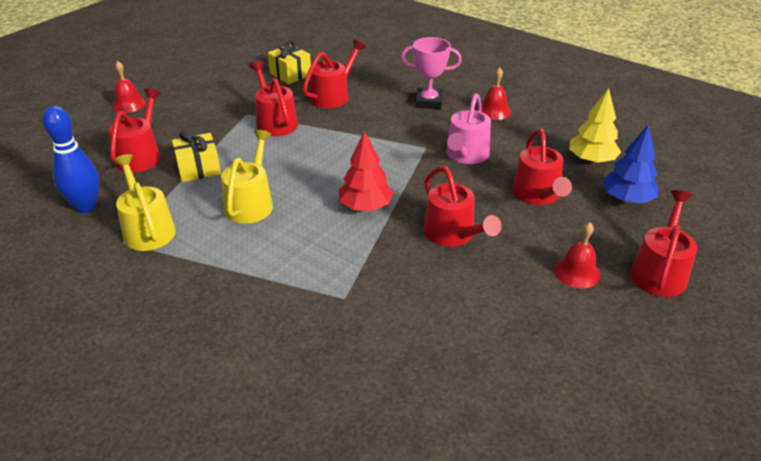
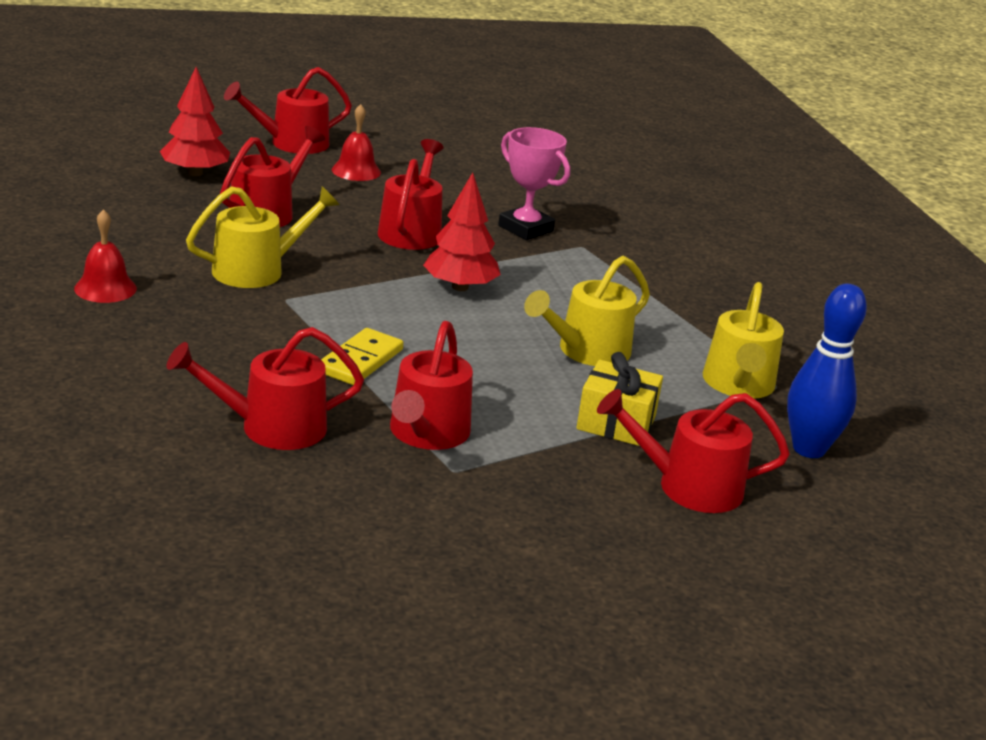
camera: 145 degrees left, 10 degrees down
red watering can [108,89,161,173] -> red watering can turned 45 degrees clockwise [597,389,790,513]
red bell [112,61,146,113] -> none
yellow gift [268,40,311,84] -> none
pink trophy [401,37,462,109] -> pink trophy moved to [498,127,570,240]
pink watering can [446,93,491,164] -> yellow watering can [186,186,340,288]
yellow tree [569,88,621,164] -> none
blue tree [602,124,658,203] -> red tree [160,67,230,176]
none -> yellow domino [321,328,404,385]

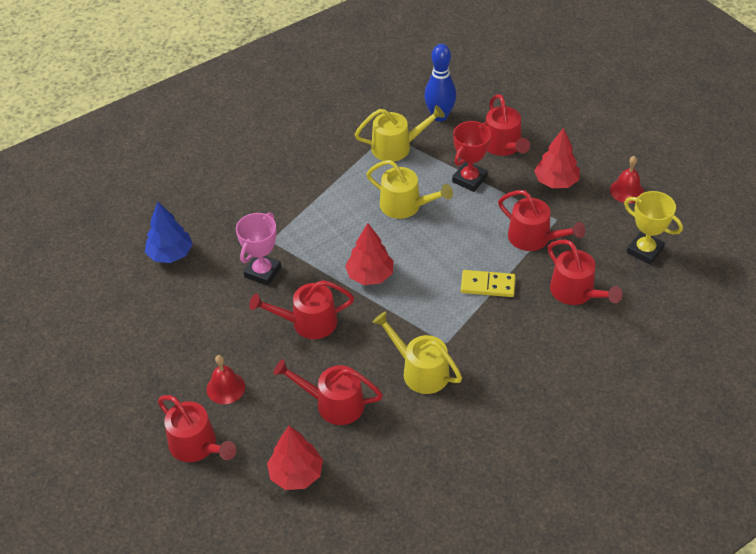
camera: 105 degrees left, 20 degrees up
red bell [74,209,137,303] -> red bell moved to [610,156,644,203]
red watering can [390,321,473,450] -> red watering can turned 45 degrees clockwise [498,190,585,251]
yellow gift [576,352,663,446] -> red trophy [452,121,491,192]
none -> blue tree [145,202,193,263]
none -> red tree [534,128,580,188]
none -> yellow trophy [624,191,683,265]

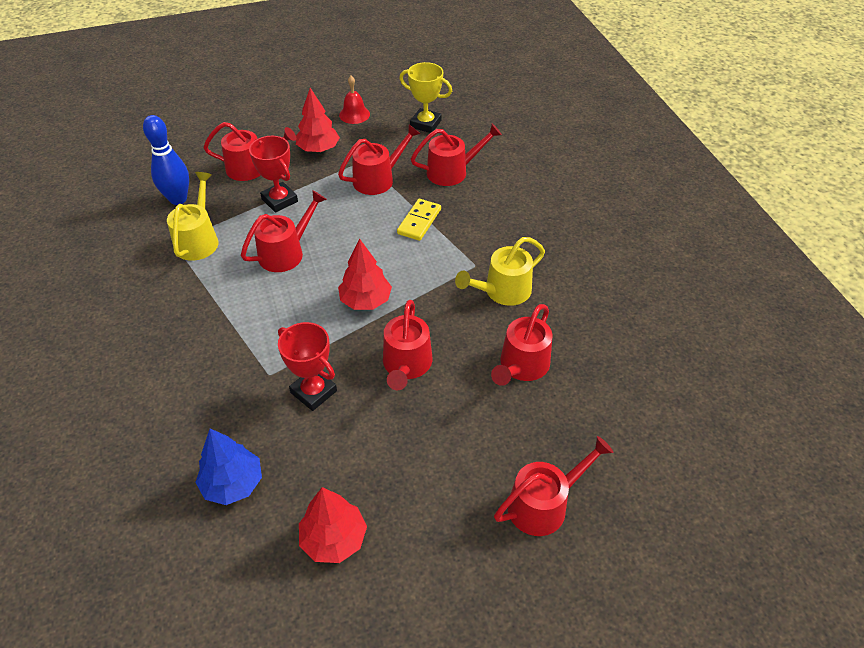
camera: 75 degrees left, 0 degrees up
red bell [207,355,245,404] -> none
pink trophy [236,212,281,286] -> red trophy [278,322,337,411]
red tree [267,426,323,490] -> red tree moved to [299,487,367,563]
yellow watering can [366,160,453,219] -> red watering can [241,190,327,272]
yellow trophy [624,191,683,265] -> yellow trophy turned 60 degrees clockwise [399,62,452,133]

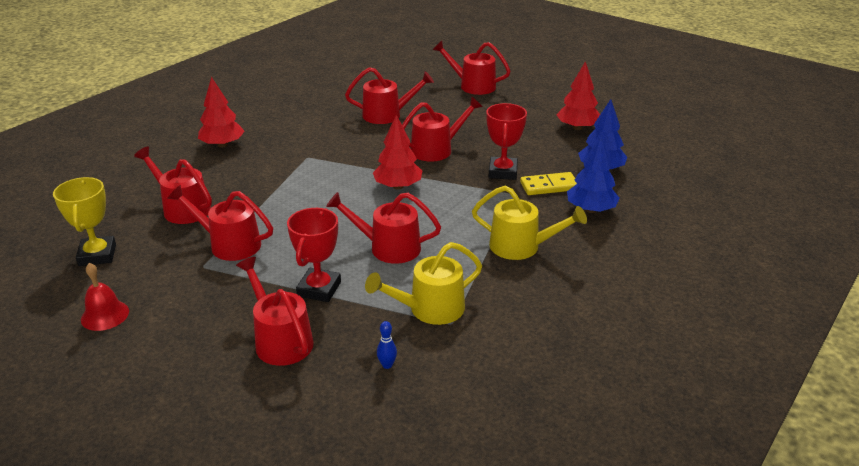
camera: 125 degrees left, 15 degrees down
blue bowling pin [143,115,189,205] -> blue bowling pin [377,321,397,369], size x0.41
red tree [296,88,340,152] -> red tree moved to [198,77,245,148]
yellow domino [397,199,441,241] -> yellow domino moved to [520,172,577,195]
yellow watering can [455,237,545,306] -> yellow watering can moved to [472,186,587,260]
none -> blue tree [567,136,620,213]

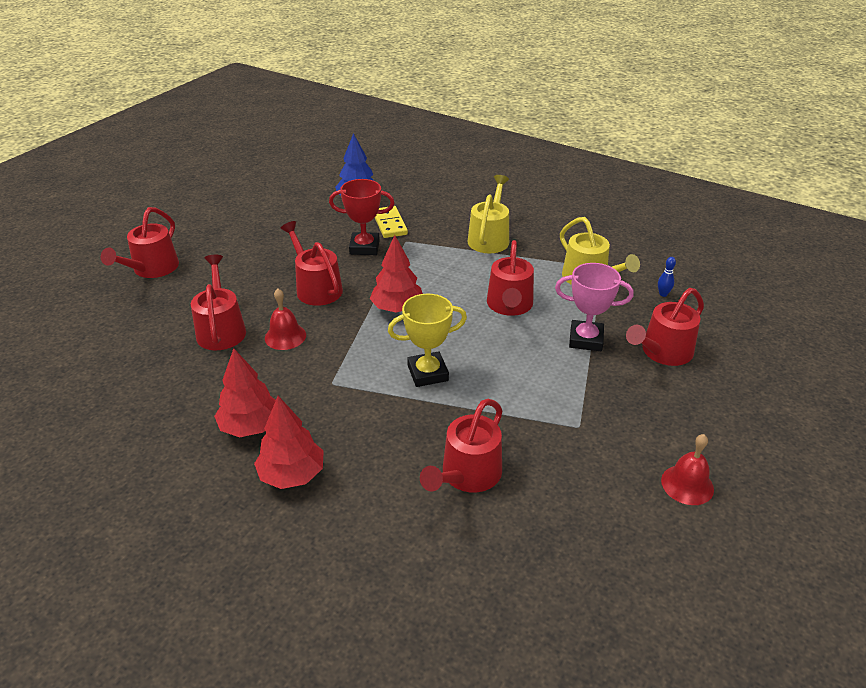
camera: 95 degrees left, 5 degrees up
yellow trophy [53,177,116,266] -> yellow trophy moved to [388,294,467,387]
red watering can [167,185,273,261] -> none
red trophy [287,208,341,302] -> pink trophy [555,263,634,351]
red tree [557,61,600,130] -> red tree moved to [214,348,276,437]
blue tree [567,136,620,213] -> none
none -> red bell [265,289,306,350]

